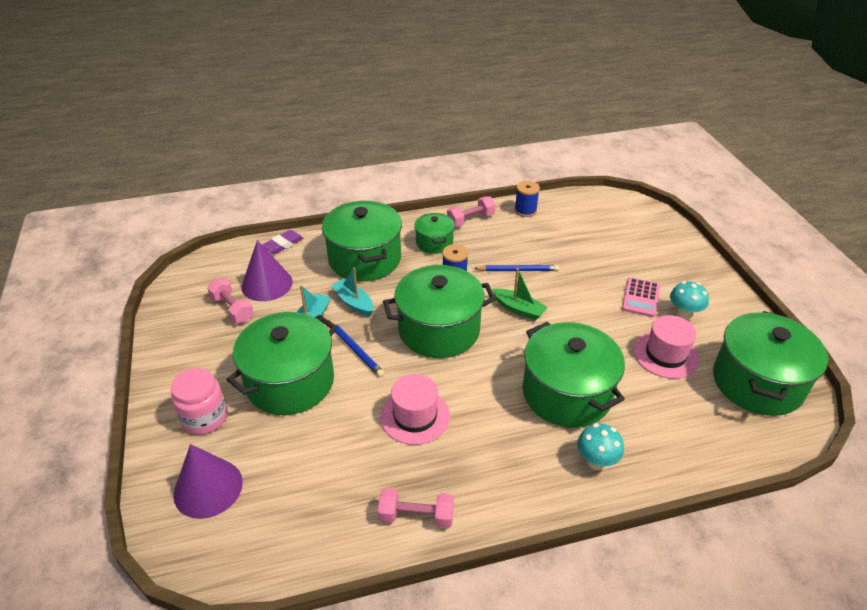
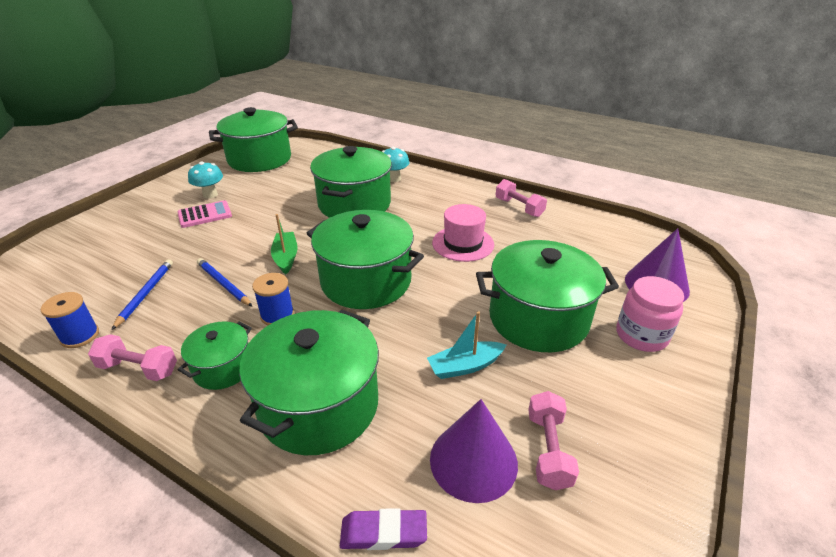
camera: 135 degrees left, 5 degrees down
blue pencil [328,320,384,377] -> blue pencil moved to [112,259,173,330]
turquoise boat [331,267,374,316] -> none
pink hat [633,315,699,379] -> none

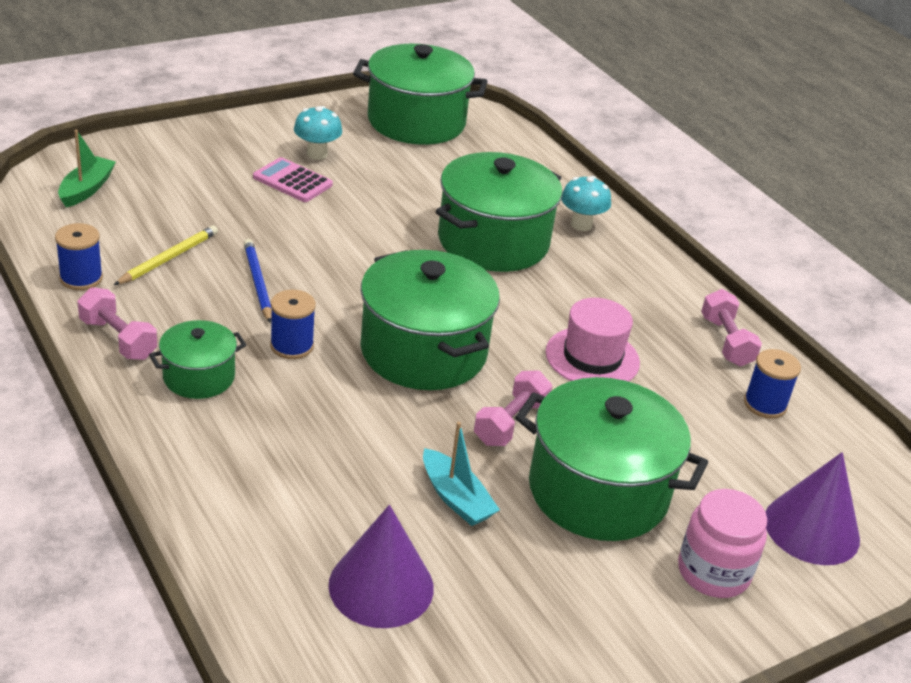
camera: 25 degrees right, 0 degrees up
blue pencil [112,259,173,330] -> yellow pencil [114,225,218,285]
pink calculator [177,200,232,228] -> pink calculator turned 150 degrees counterclockwise [253,157,333,202]
green pot [239,309,379,455] -> none
green boat [271,214,298,274] -> green boat moved to [58,130,116,207]
purple eraser [340,508,427,550] -> none
turquoise boat [427,311,506,379] -> turquoise boat turned 135 degrees counterclockwise [423,422,500,526]
pink dumbbell [528,391,579,490] -> pink dumbbell moved to [474,371,552,446]
none -> blue spool [744,349,801,419]

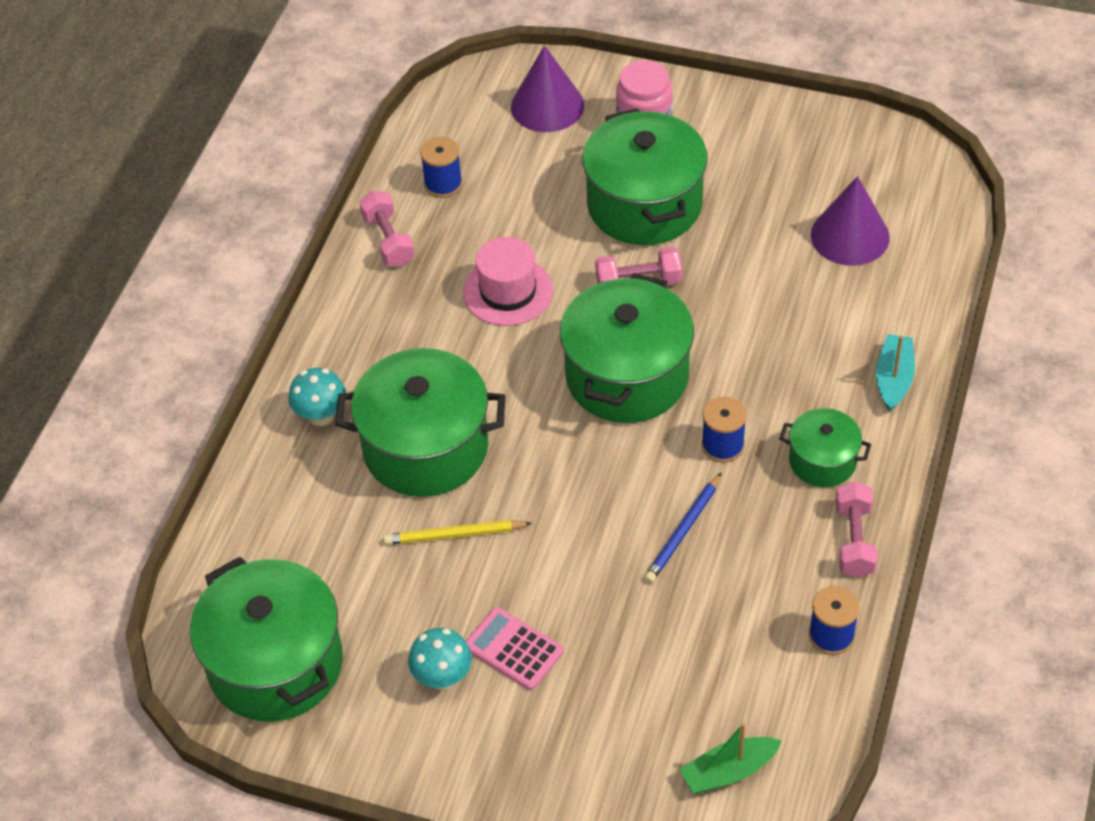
camera: 125 degrees left, 15 degrees up
yellow pencil [114,225,218,285] -> yellow pencil moved to [383,520,532,545]
pink calculator [253,157,333,202] -> pink calculator turned 135 degrees clockwise [466,607,564,690]
turquoise boat [423,422,500,526] -> turquoise boat moved to [876,334,915,412]
pink dumbbell [701,289,762,366] -> pink dumbbell turned 60 degrees counterclockwise [359,191,415,267]

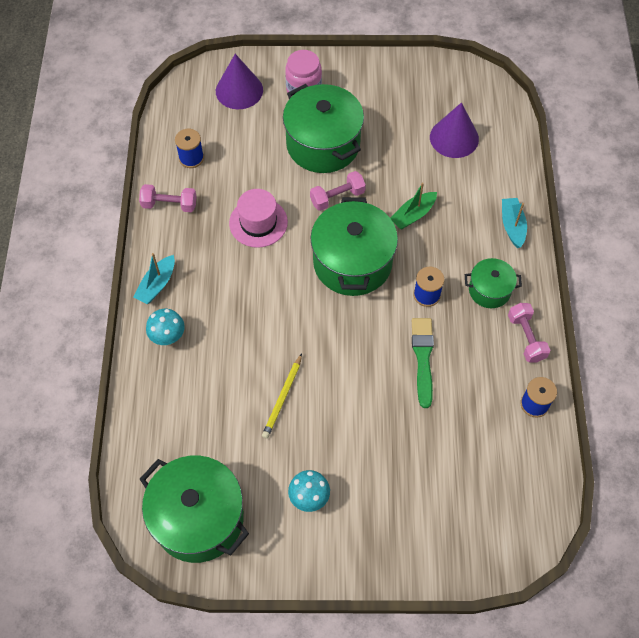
camera: 20 degrees left, 10 degrees up
green pot [335,348,506,497] -> none
pink dumbbell [359,191,415,267] -> pink dumbbell turned 45 degrees counterclockwise [139,184,197,212]
yellow pencil [383,520,532,545] -> yellow pencil turned 45 degrees counterclockwise [262,354,302,439]
pink calculator [466,607,564,690] -> none
blue pencil [644,472,722,583] -> green brush [412,318,434,408]
green boat [680,723,782,793] -> green boat moved to [390,183,437,230]
none -> turquoise boat [134,253,175,304]

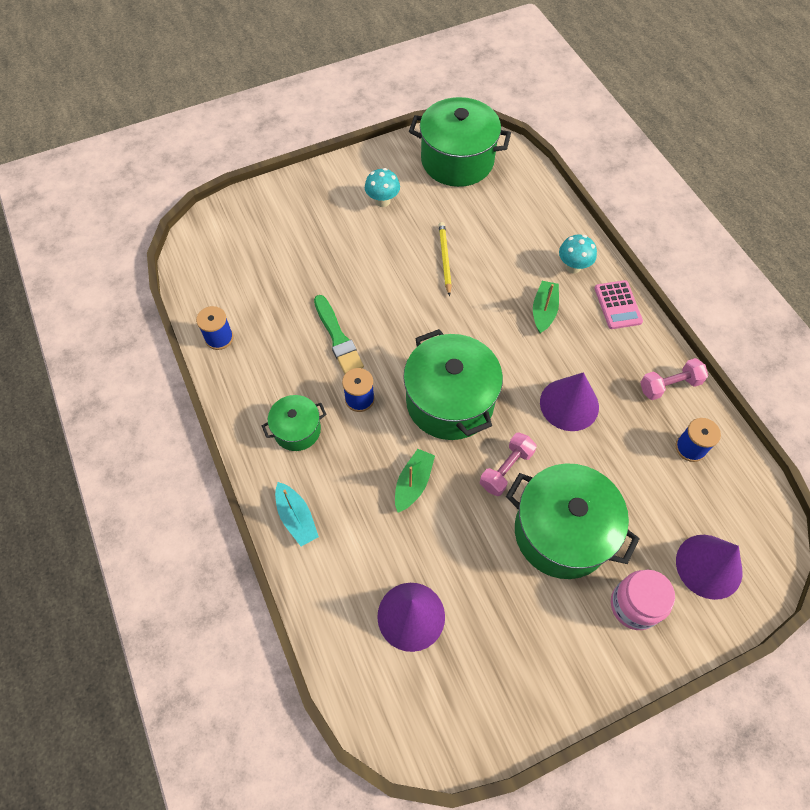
camera: 155 degrees right, 0 degrees up
turquoise boat [134,253,175,304] -> pink calculator [594,280,643,329]
pink hat [229,189,288,248] -> purple cone [540,372,599,431]
pink dumbbell [508,303,550,362] -> none
none -> green boat [533,281,559,333]

